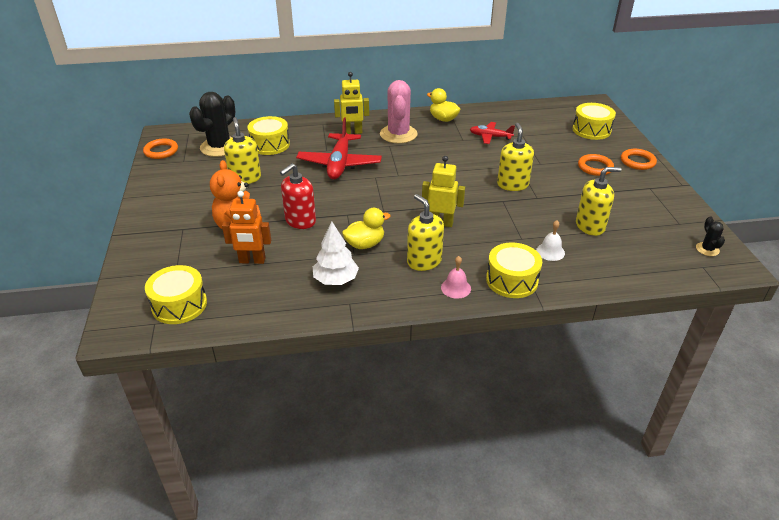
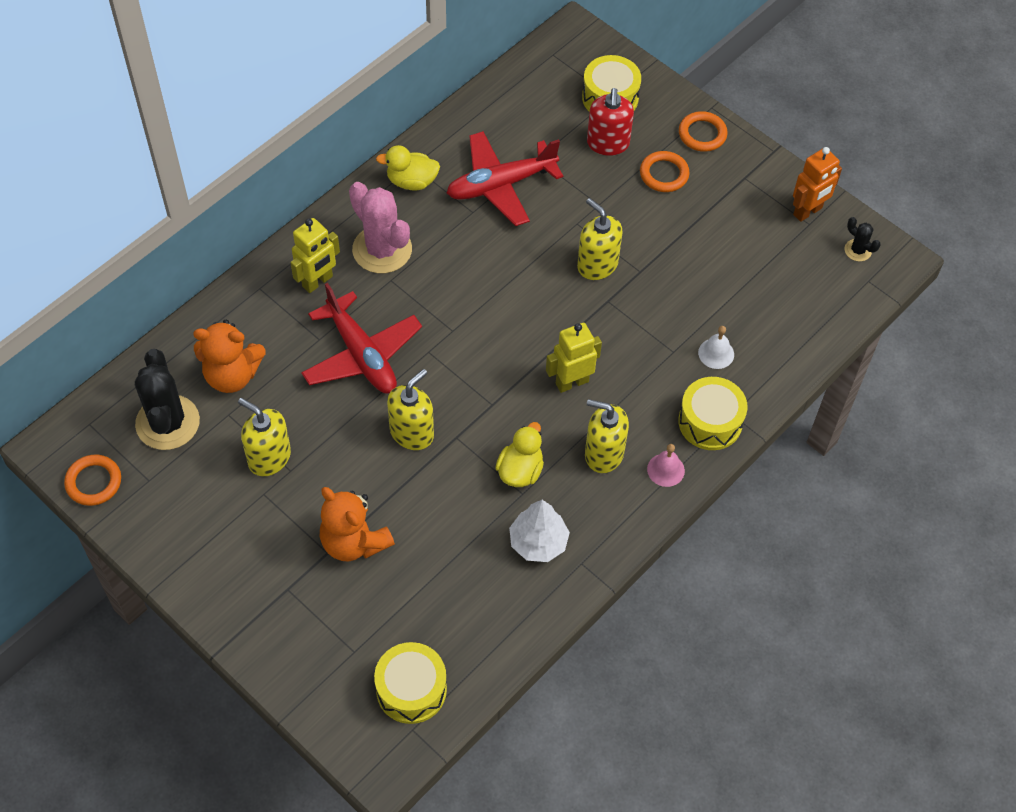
camera: 40 degrees left, 20 degrees up
orange robot [222,191,271,264] -> orange robot moved to [793,147,842,222]
yellow drum [247,116,290,155] -> orange teddy bear [193,320,266,393]
red soap dispenser [280,163,316,229] -> red soap dispenser moved to [587,88,634,156]
red plane [470,122,515,144] -> red plane [447,131,563,226], size x1.78
yellow soap dispenser [576,167,621,236] -> yellow soap dispenser moved to [387,369,434,450]

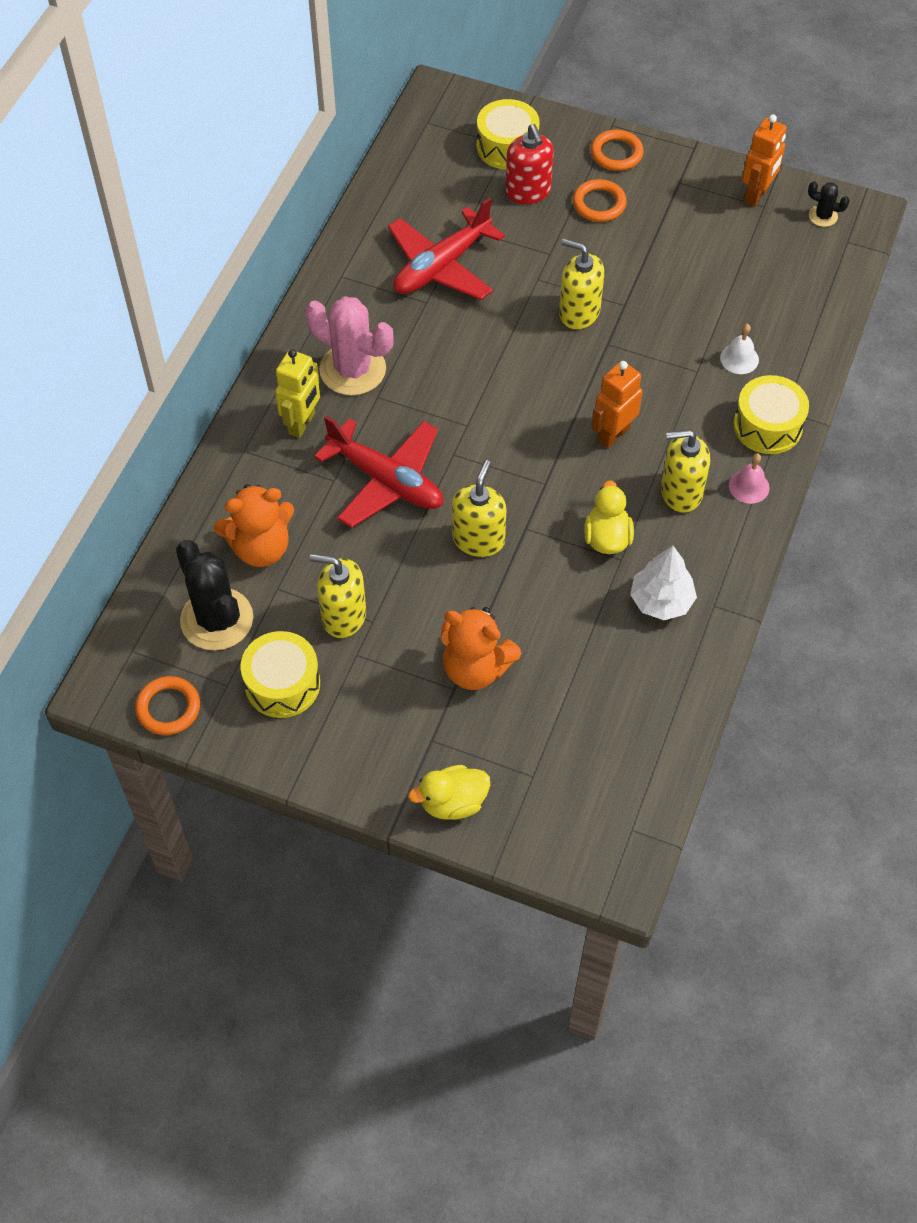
camera: 20 degrees left, 0 degrees up
yellow drum [374,642,447,724] -> yellow drum moved to [241,631,320,718]
yellow duck [376,145,440,190] -> yellow duck moved to [408,765,490,820]
yellow robot [546,323,602,393] -> orange robot [591,361,643,448]

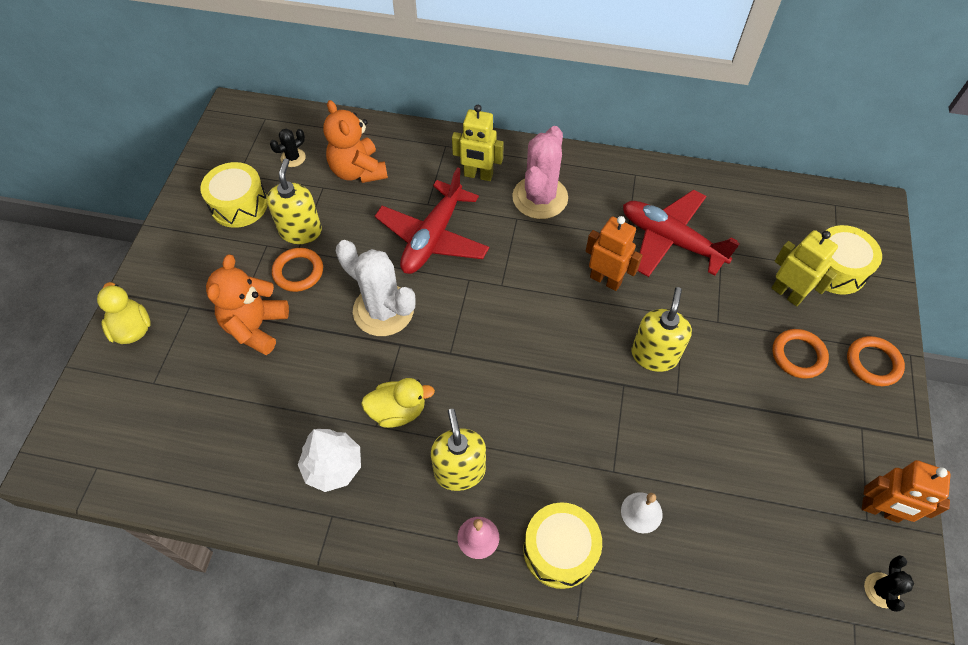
camera: 80 degrees right, 0 degrees up
orange ring [135,676,200,735] -> orange ring moved to [272,248,323,292]
black cactus [176,540,253,651] -> black cactus [270,129,306,167], size x0.46
yellow soap dispenser [452,460,506,557] -> white cactus [336,240,416,336]
red soap dispenser [505,124,554,204] -> yellow robot [772,230,838,306]
orange robot [591,361,643,448] -> orange robot moved to [586,216,643,291]

